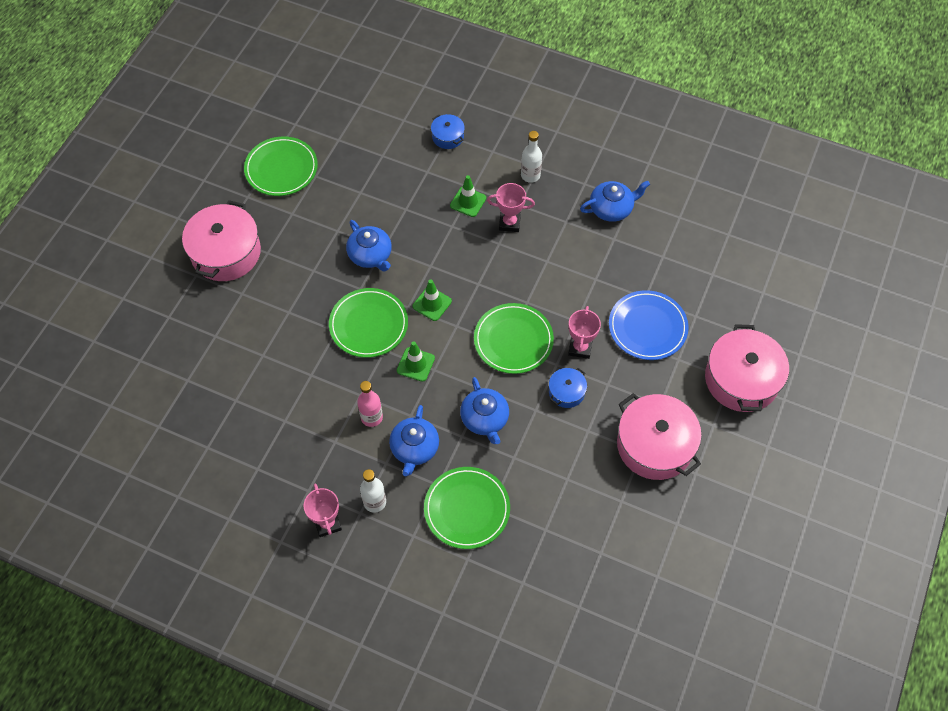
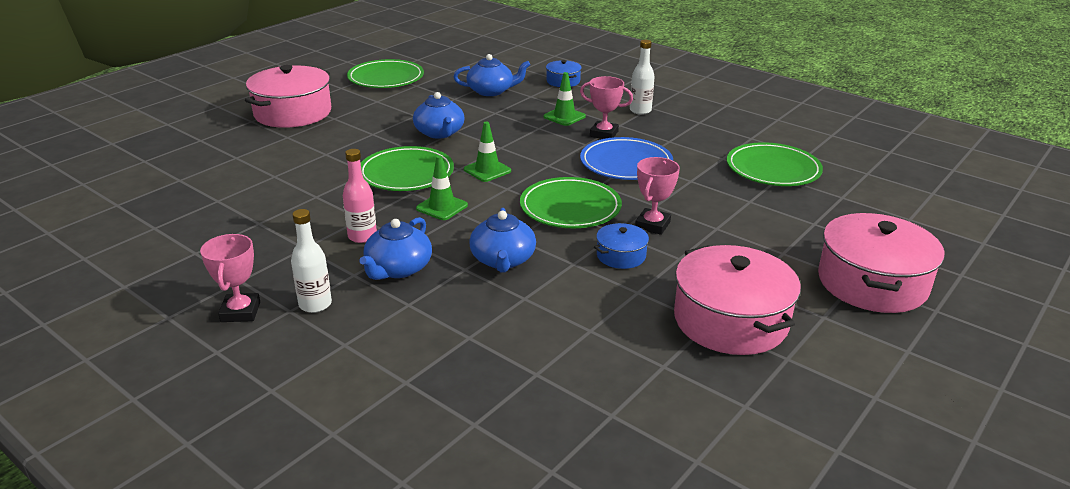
camera: 15 degrees right, 30 degrees down
green plate [424,467,510,549] -> green plate moved to [727,142,823,186]
blue teapot [580,180,650,222] -> blue teapot moved to [453,54,530,96]
blue plate [609,290,689,360] -> blue plate moved to [580,137,673,180]

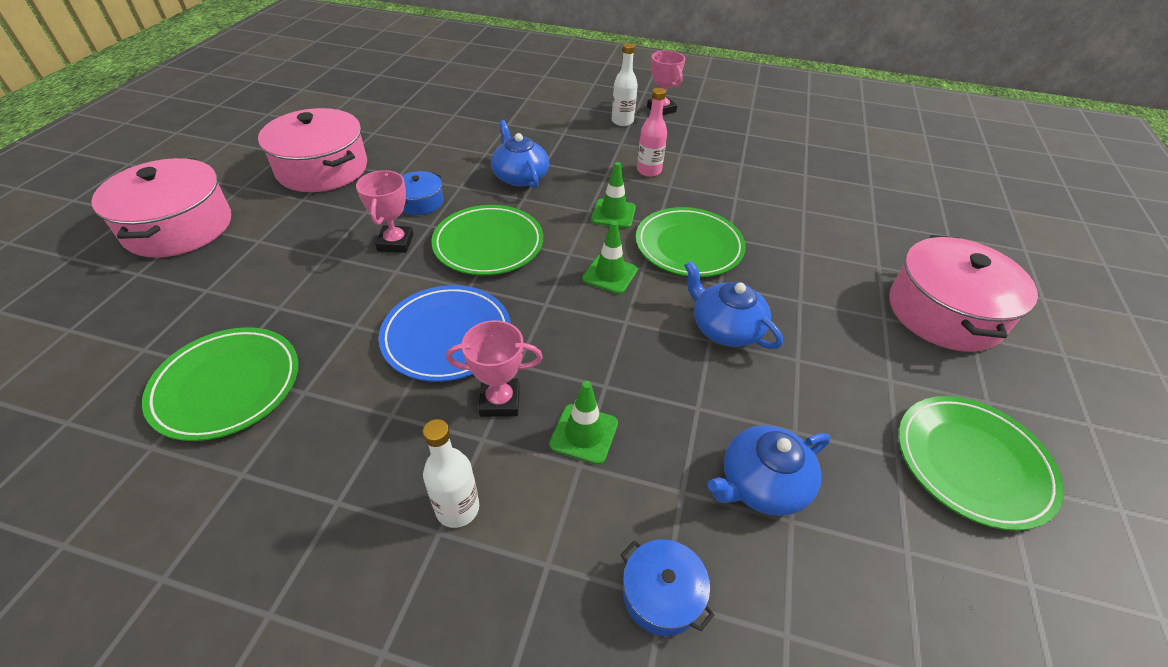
camera: 155 degrees right, 15 degrees up
blue teapot [360,217,432,280] -> none

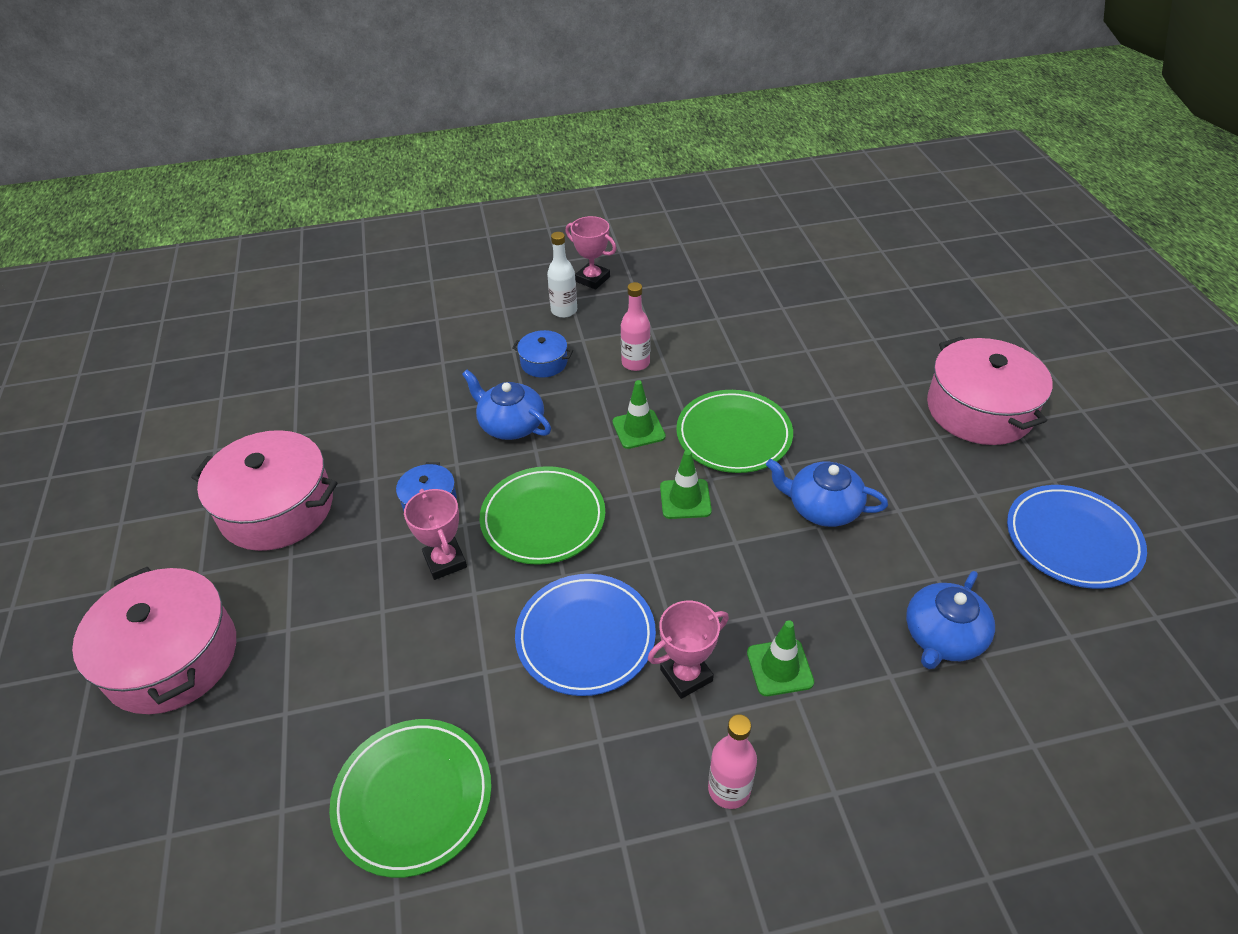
camera: 25 degrees left, 0 degrees up
white bottle [423,419,479,528] -> pink bottle [708,714,757,809]
blue pot [620,539,714,636] -> blue pot moved to [512,330,573,378]
green plate [898,396,1064,531] -> blue plate [1007,485,1147,589]

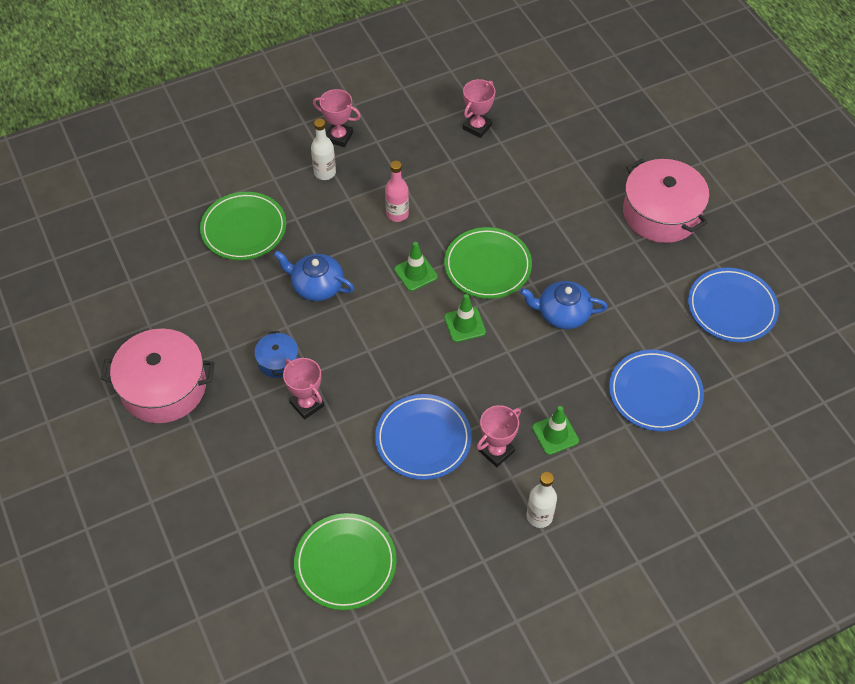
camera: 15 degrees left, 10 degrees up
pink pot [72,567,236,714] -> none
green plate [480,466,605,565] -> green plate moved to [200,192,286,260]
blue pot [512,330,573,378] -> none
pink bottle [708,714,757,809] -> white bottle [526,472,557,528]
blue teapot [906,571,995,669] -> blue plate [609,350,704,431]
none -> pink trophy [463,79,495,138]

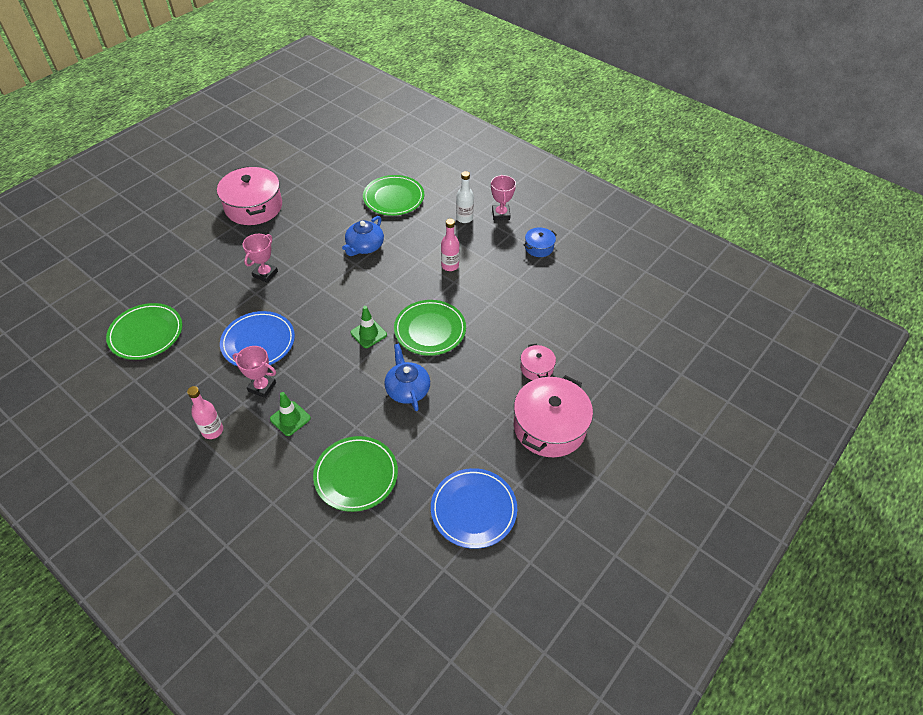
camera: 65 degrees right, 5 degrees down
blue pot [254,330,298,378] -> blue pot moved to [523,227,557,257]
blue teapot [274,251,354,301] -> blue teapot turned 150 degrees counterclockwise [342,216,384,256]
green traffic cone [394,242,438,291] -> none
pink trophy [463,79,495,138] -> none
white bottle [526,472,557,528] -> pink bottle [187,386,223,439]
blue plate [609,350,704,431] -> green plate [313,436,398,512]
none -> pink pot [520,344,556,380]

